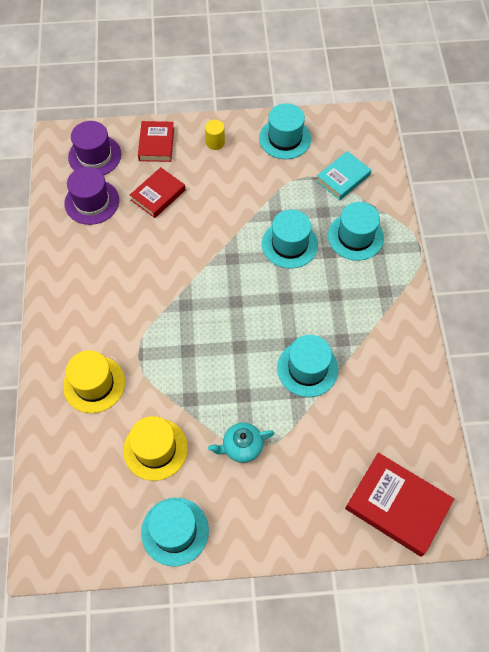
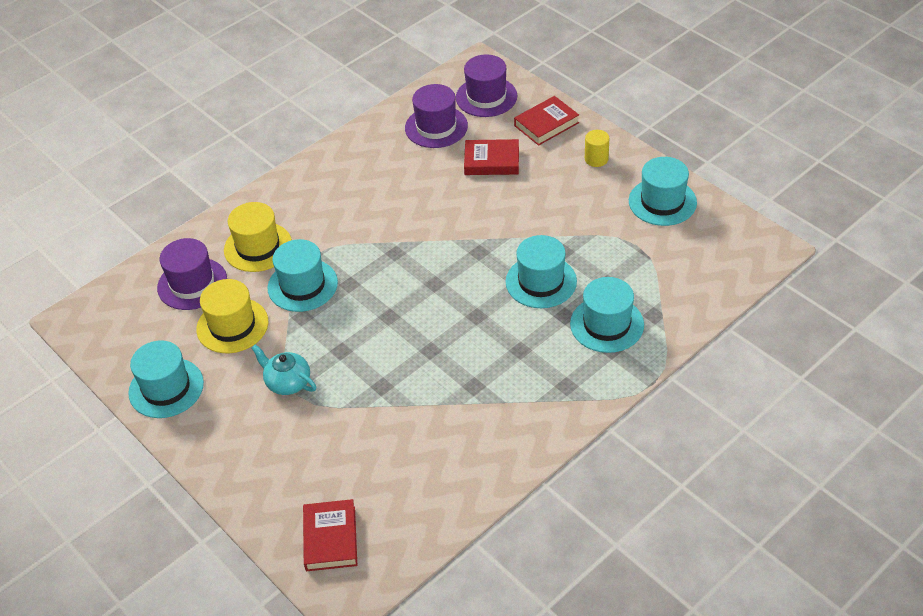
camera: 55 degrees right, 15 degrees down
turquoise hat [277,335,338,397] -> turquoise hat moved to [267,239,338,312]
turquoise book [316,151,371,200] -> none
red book [345,453,454,557] -> red book [303,499,357,571], size x0.64
none -> purple hat [157,238,227,310]

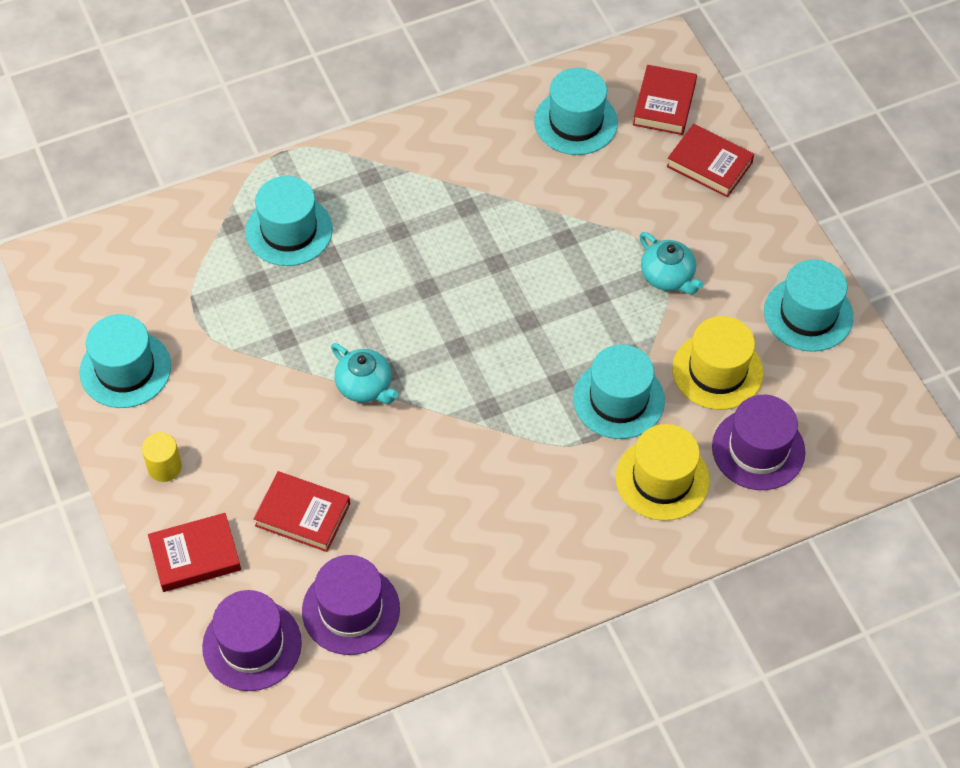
camera: 165 degrees left, 10 degrees up
turquoise hat [506,235,577,308] -> turquoise hat moved to [534,68,618,155]
none -> turquoise teapot [331,343,398,404]
none -> red book [666,124,754,197]

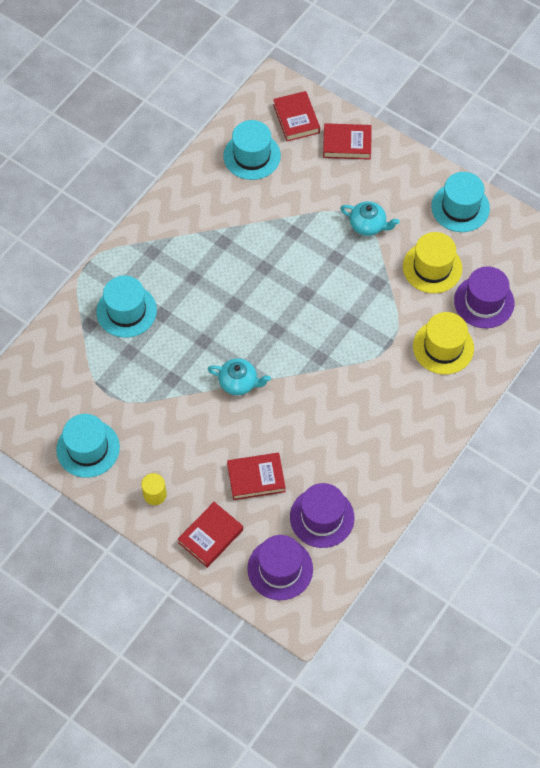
camera: 30 degrees left, 5 degrees up
turquoise hat [573,345,665,439] -> none

